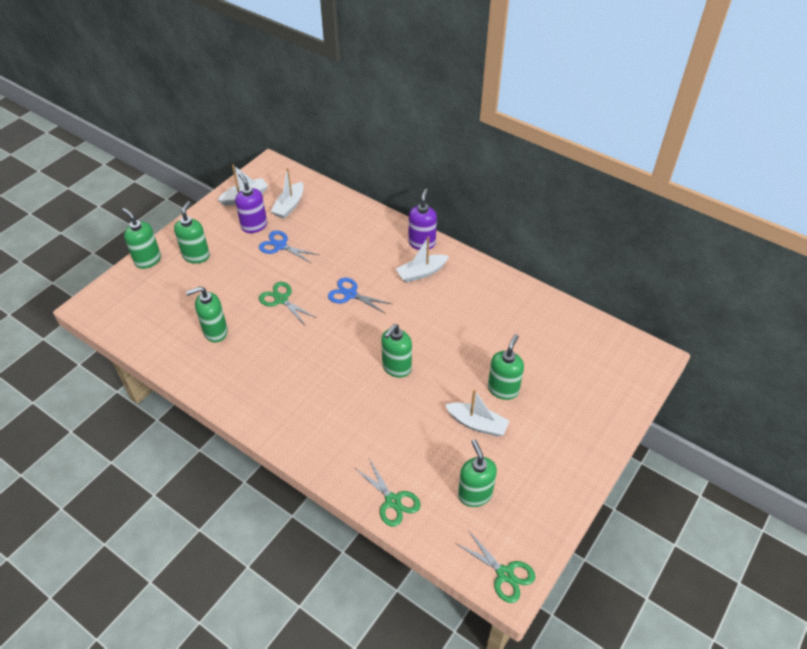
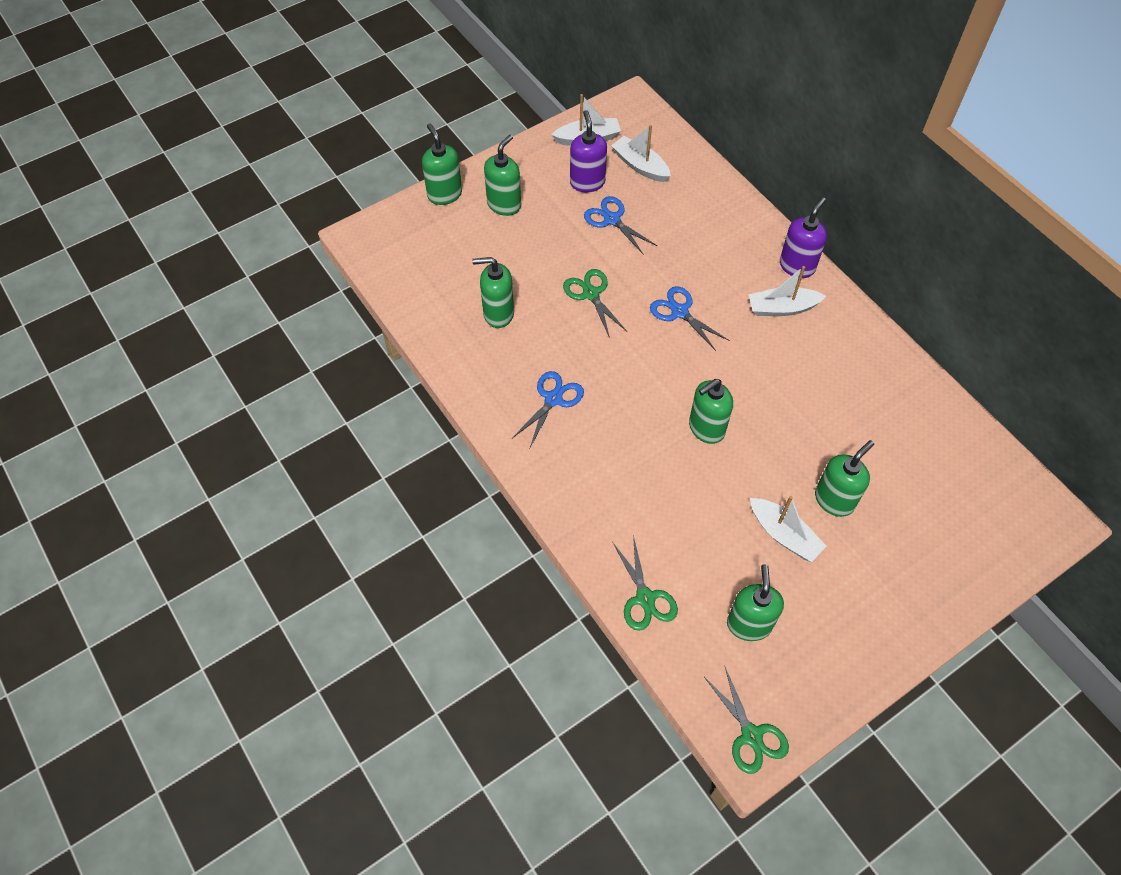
camera: 20 degrees right, 10 degrees up
white boat [270,168,304,219] -> white boat turned 90 degrees clockwise [611,125,671,182]
none -> blue scissors [512,371,584,448]

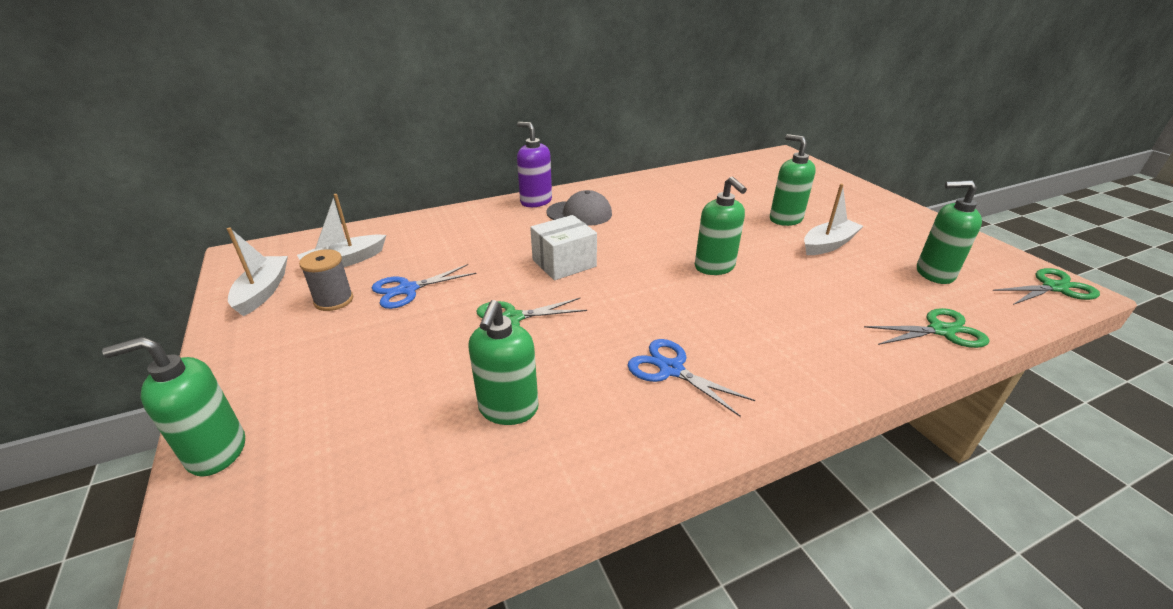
camera: 80 degrees left, 25 degrees down
green soap dispenser [484,134,521,216] -> none
purple soap dispenser [570,110,607,193] -> grey spool [299,249,353,311]
blue scissors [650,286,730,351] -> white box [530,215,597,280]
white boat [749,266,826,316] -> grey cap [546,190,612,226]

